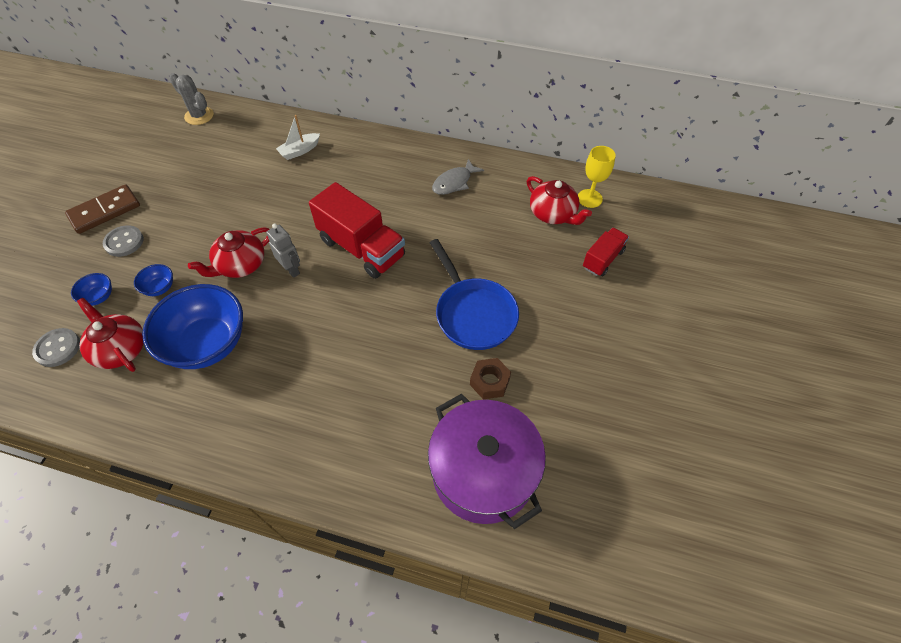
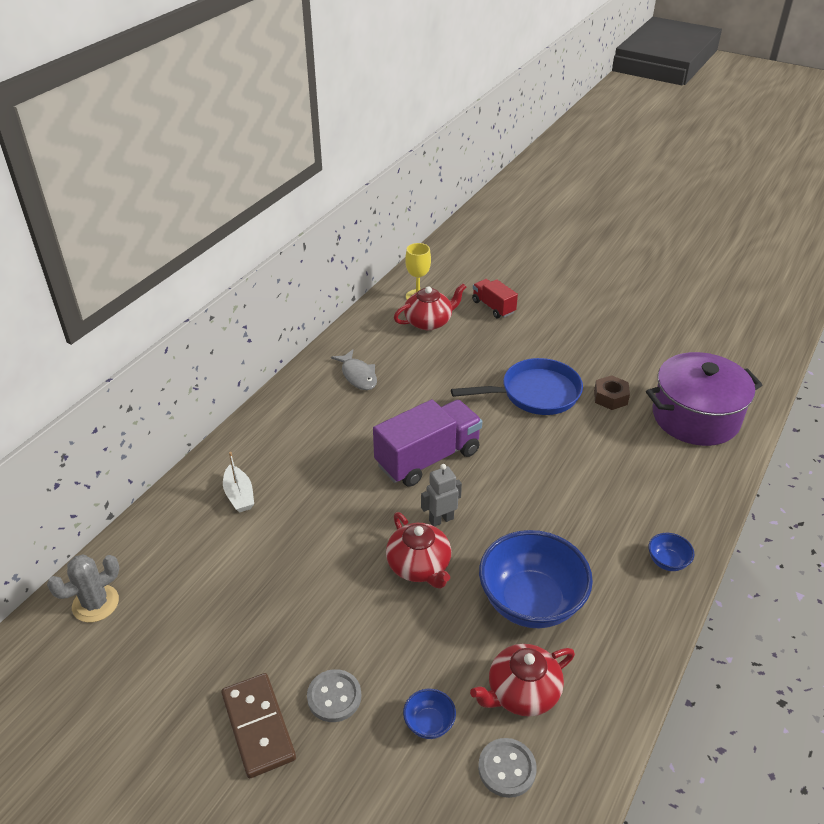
camera: 75 degrees left, 15 degrees down
blue bowl [134,264,173,296] -> blue bowl moved to [648,533,694,571]
red truck [309,182,405,279] -> purple truck [373,399,482,487]

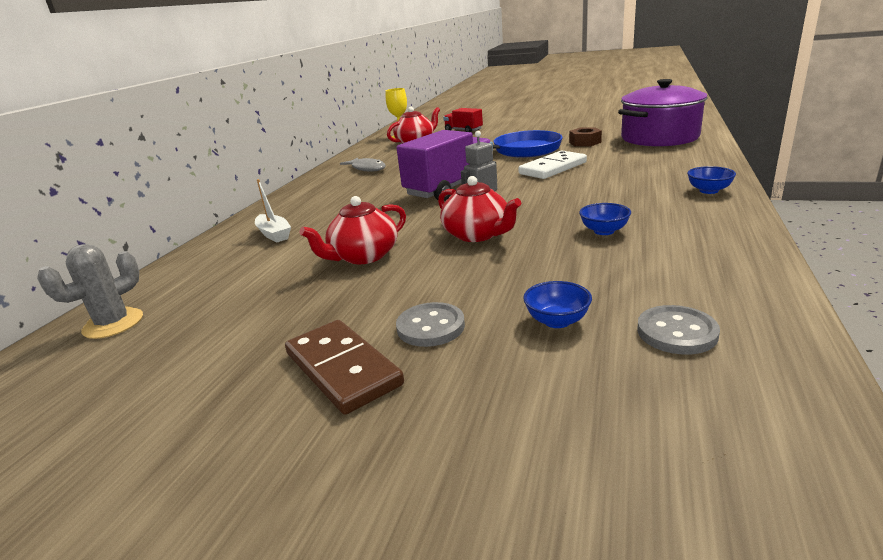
camera: 10 degrees left, 15 degrees down
red teapot [470,644,575,717] -> red teapot moved to [299,196,406,264]
blue bowl [479,530,593,628] -> blue bowl [579,203,631,235], size x0.42
none -> white domino [518,150,587,179]

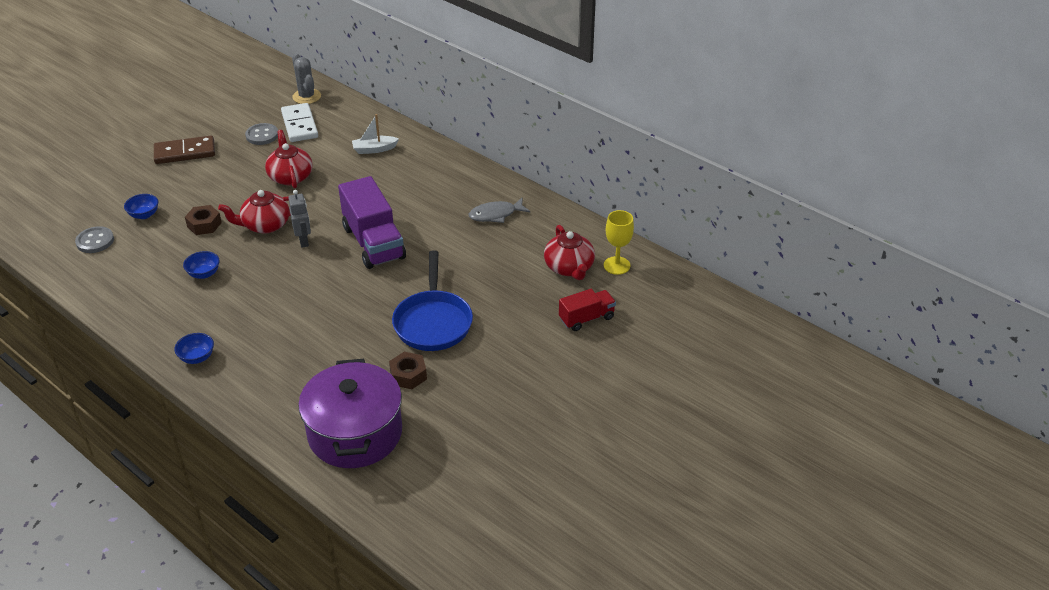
camera: 110 degrees right, 15 degrees up
grey button [396,302,465,347] -> grey button moved to [245,123,278,145]
white domino [518,150,587,179] -> white domino moved to [281,103,318,142]
none -> brown nut [185,205,222,235]

